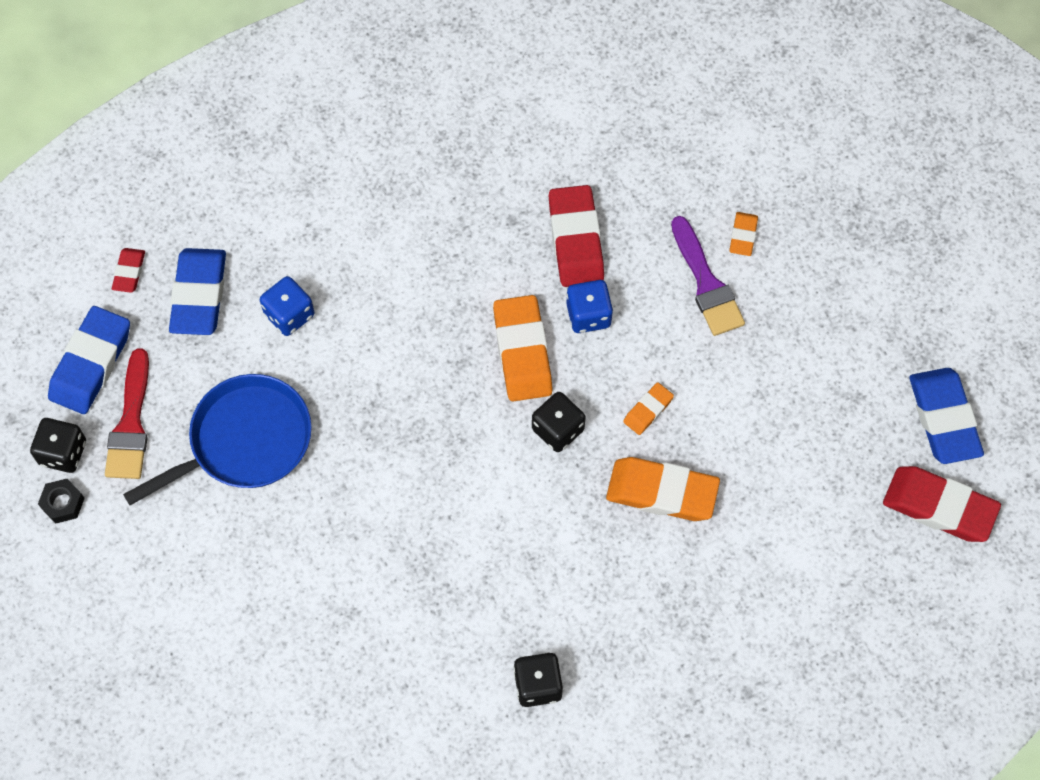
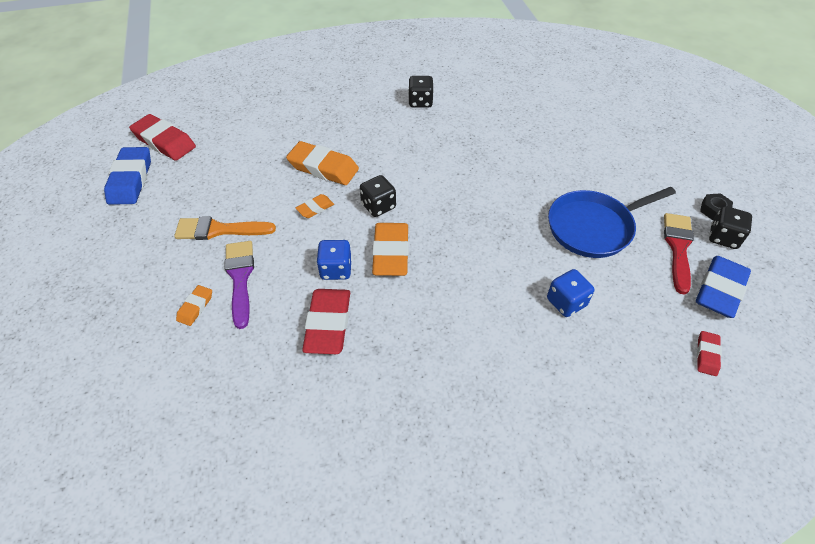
camera: 170 degrees left, 15 degrees down
blue eraser [169,248,226,335] -> none
none -> orange brush [174,217,276,240]

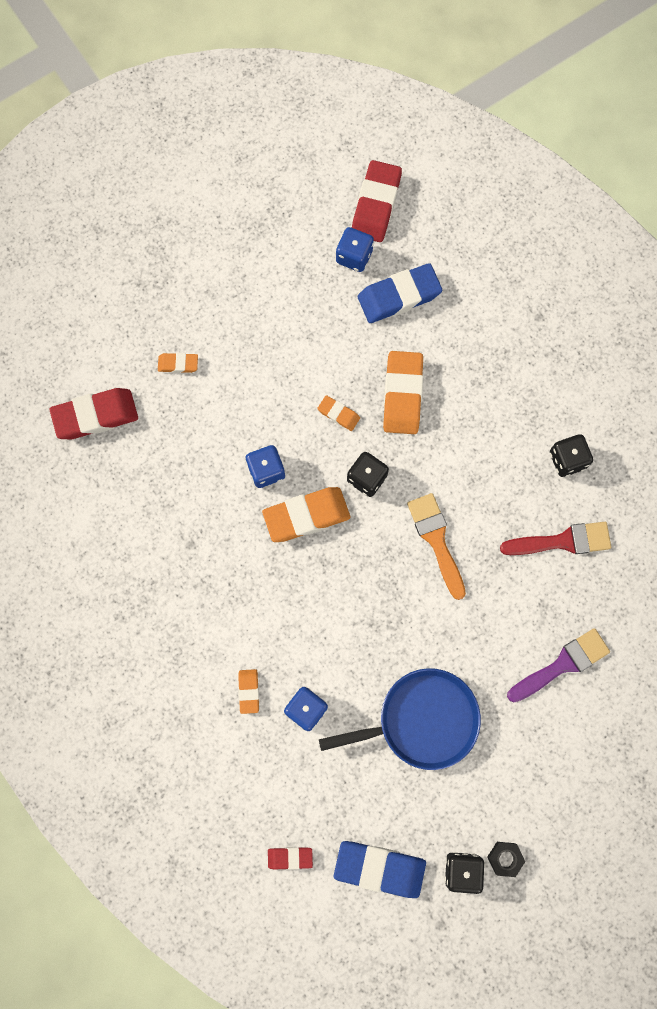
camera: 70 degrees right, 25 degrees up
blue eraser [104,147,151,205] -> blue eraser moved to [358,263,442,323]
orange brush [174,217,276,240] -> orange brush moved to [407,493,466,600]
purple brush [225,241,254,329] -> purple brush moved to [507,628,610,702]
red eraser [302,289,350,354] -> red eraser moved to [50,388,138,440]
blue pan [548,187,676,258] -> blue pan turned 120 degrees clockwise [319,668,481,770]
red brush [664,213,694,295] -> red brush moved to [500,522,611,555]
none -> orange eraser [238,669,259,714]
none -> blue dice [336,227,374,272]

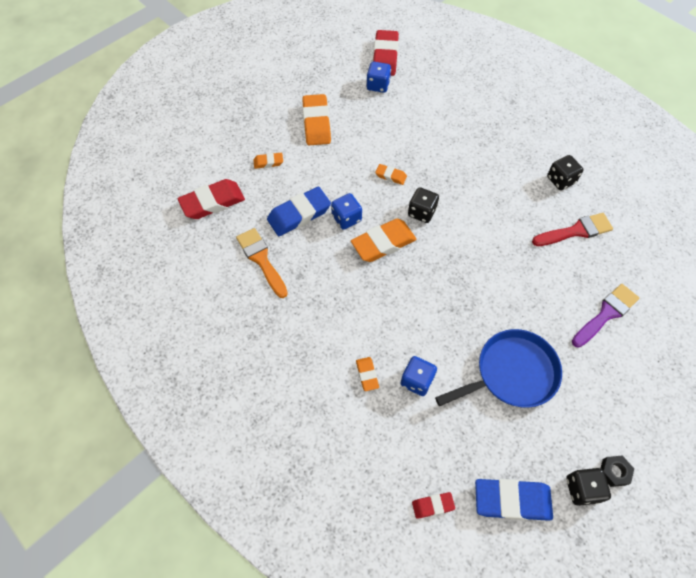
camera: 10 degrees left, 15 degrees down
blue eraser [358,263,442,323] -> blue eraser moved to [267,187,331,236]
orange eraser [383,351,423,434] -> orange eraser moved to [302,94,331,145]
orange brush [407,493,466,600] -> orange brush moved to [236,228,288,298]

